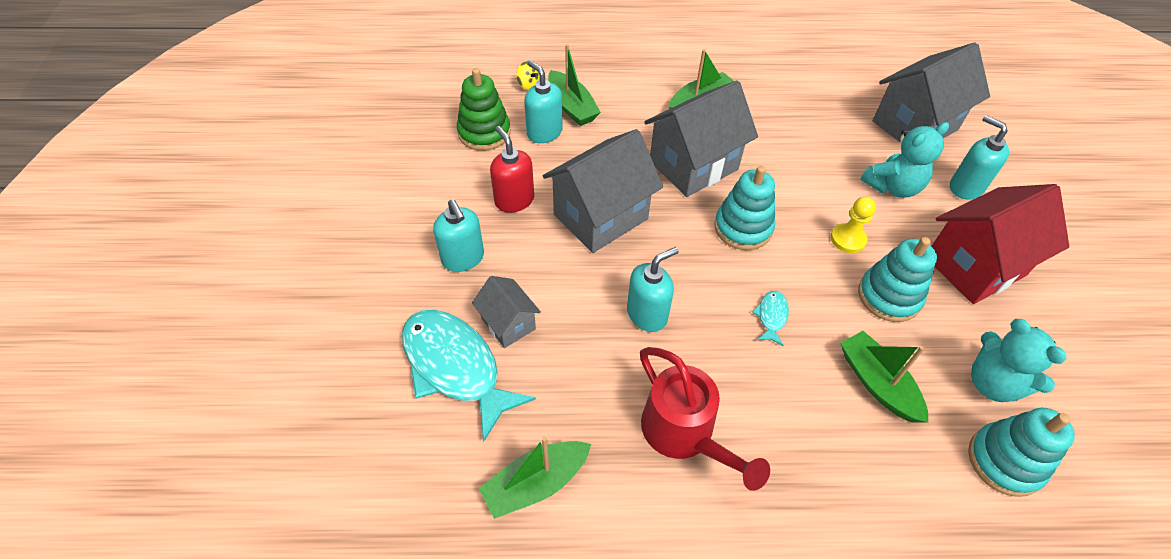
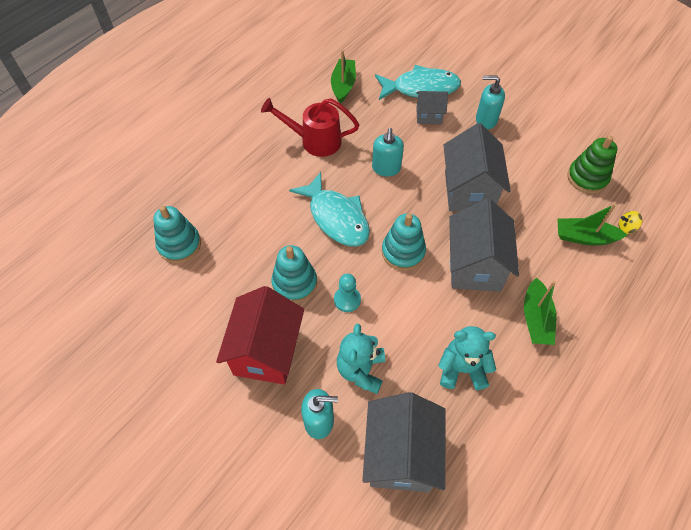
camera: 130 degrees right, 5 degrees up
red soap dispenser [490,126,534,213] -> none
turquoise soap dispenser [524,60,562,143] -> none
turquoise fish [752,291,789,346] -> turquoise fish [289,172,370,246], size x2.36
yellow pawn [831,197,876,253] -> turquoise pawn [334,274,361,312]
green boat [840,331,928,423] -> none
turquoise teddy bear [971,319,1066,402] -> turquoise teddy bear moved to [438,326,496,390]

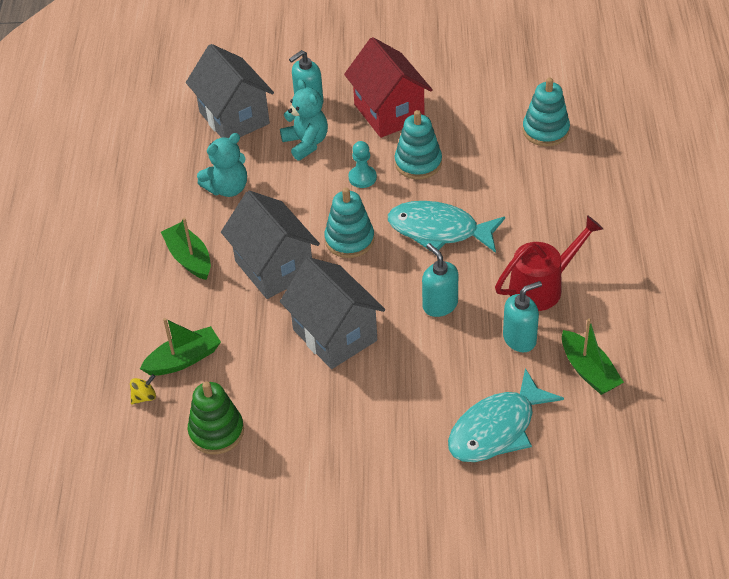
camera: 145 degrees right, 10 degrees down
grey house [416,91,448,124] -> none
turquoise soap dispenser [476,75,505,129] -> turquoise soap dispenser moved to [503,281,542,352]

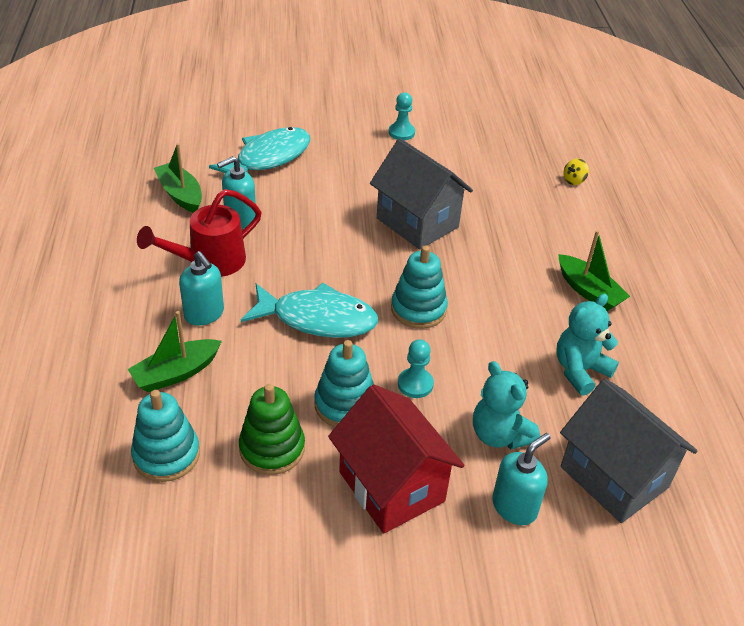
camera: 170 degrees right, 5 degrees down
green boat [140,318,221,376] -> green boat moved to [127,311,222,392]
green stacking toy [188,381,244,454] -> green stacking toy moved to [239,384,305,475]
grey house [221,191,320,299] -> none
turquoise soap dispenser [422,243,458,317] -> turquoise soap dispenser moved to [179,251,224,326]
none -> turquoise pawn [389,93,415,140]

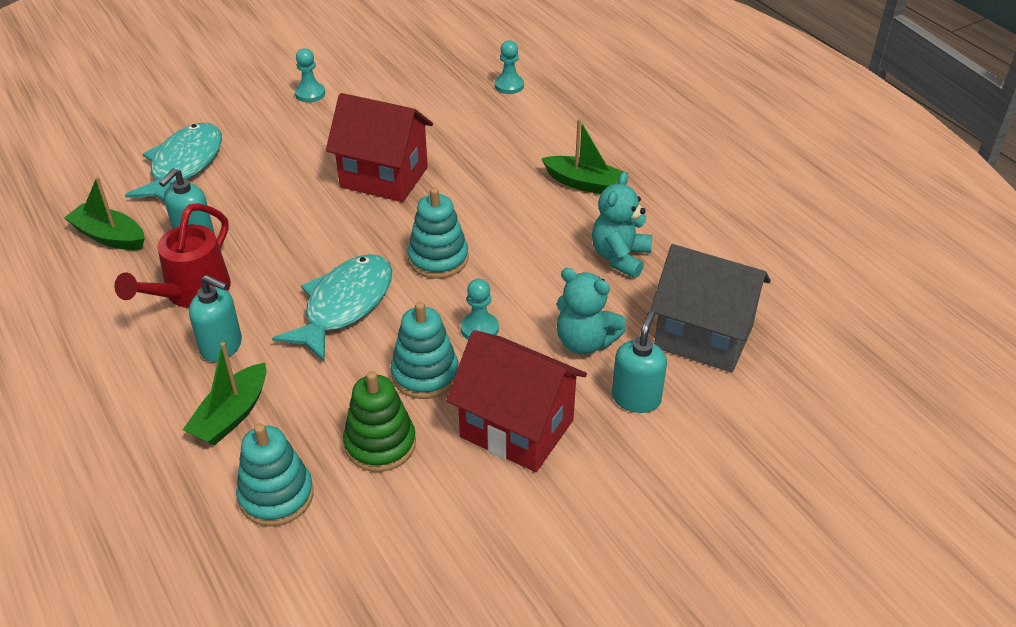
camera: 25 degrees left, 0 degrees up
turquoise fish [241,282,378,338] -> turquoise fish turned 45 degrees counterclockwise [272,254,392,362]
grey house [370,139,473,249] -> red house [326,93,433,202]
yellow spinning top [563,158,589,185] -> turquoise pawn [495,40,524,94]

